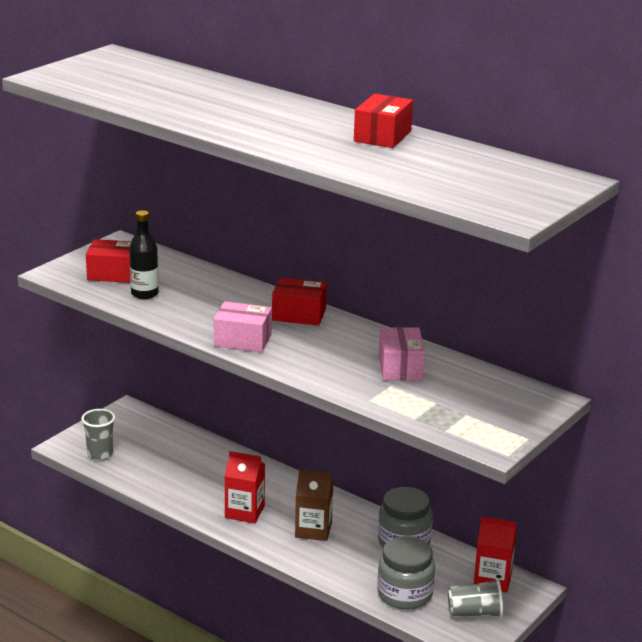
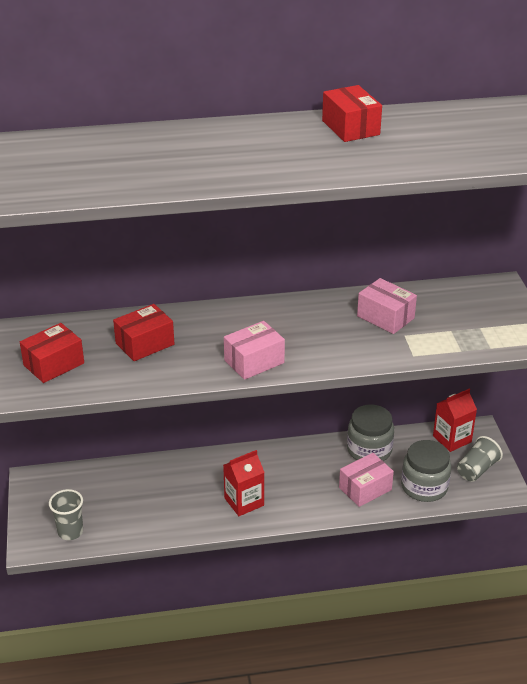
camera: 45 degrees left, 10 degrees up
black bottle [129,210,159,299] -> none
red box [272,277,327,326] -> red box moved to [113,304,174,361]
brown carton [295,469,334,541] -> none
none -> pink box [339,453,394,507]

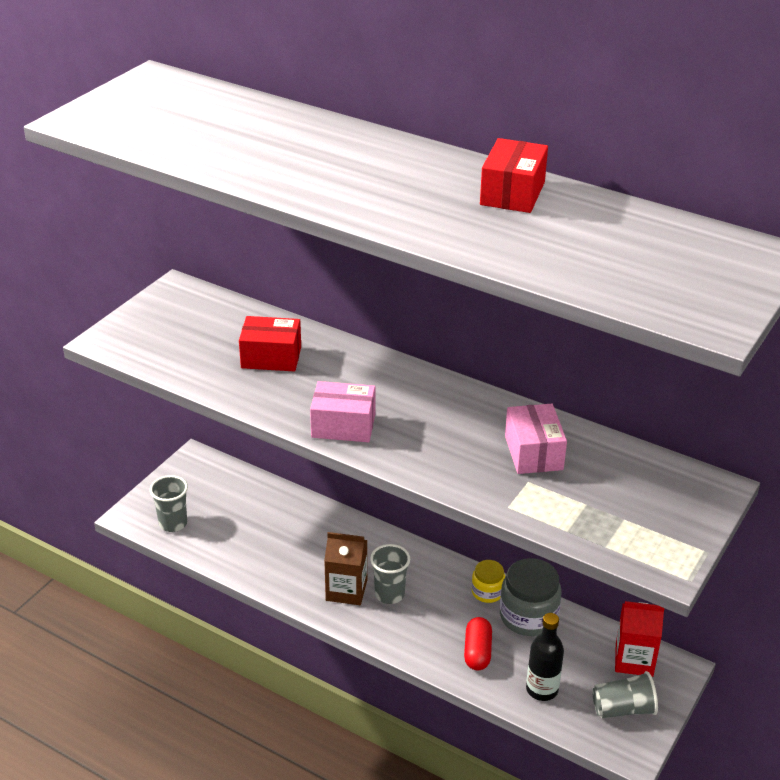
camera: 40 degrees right, 0 degrees up
red box [20,323,84,383] -> none
red carton [223,450,265,516] -> brown carton [324,532,367,605]
pink box [339,453,394,507] -> red capsule [464,617,492,670]
grey jar [401,440,451,502] -> black bottle [526,613,564,701]
none -> grey cup [370,544,410,604]
none -> yellow jar [472,560,505,603]

